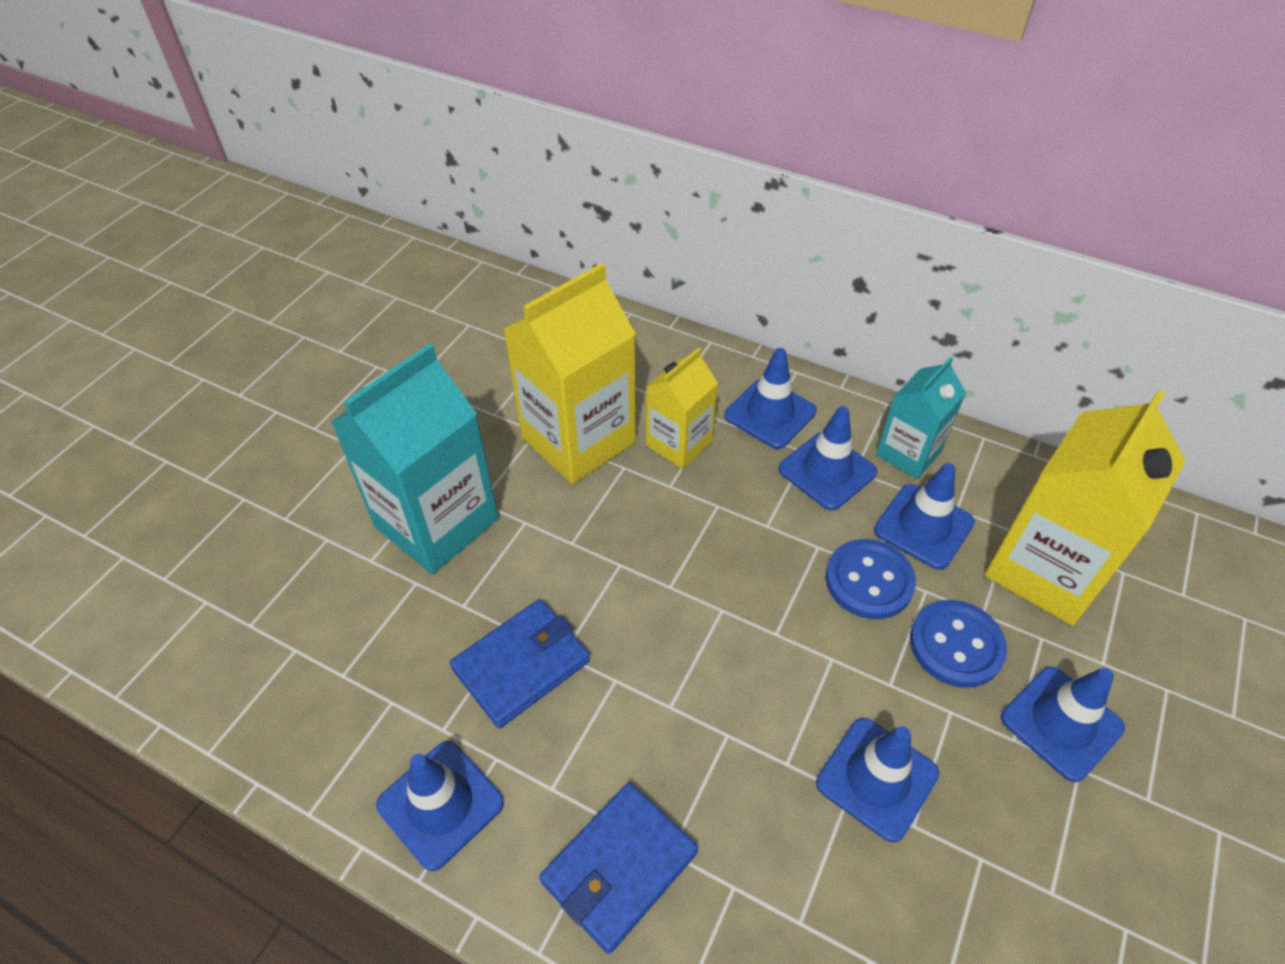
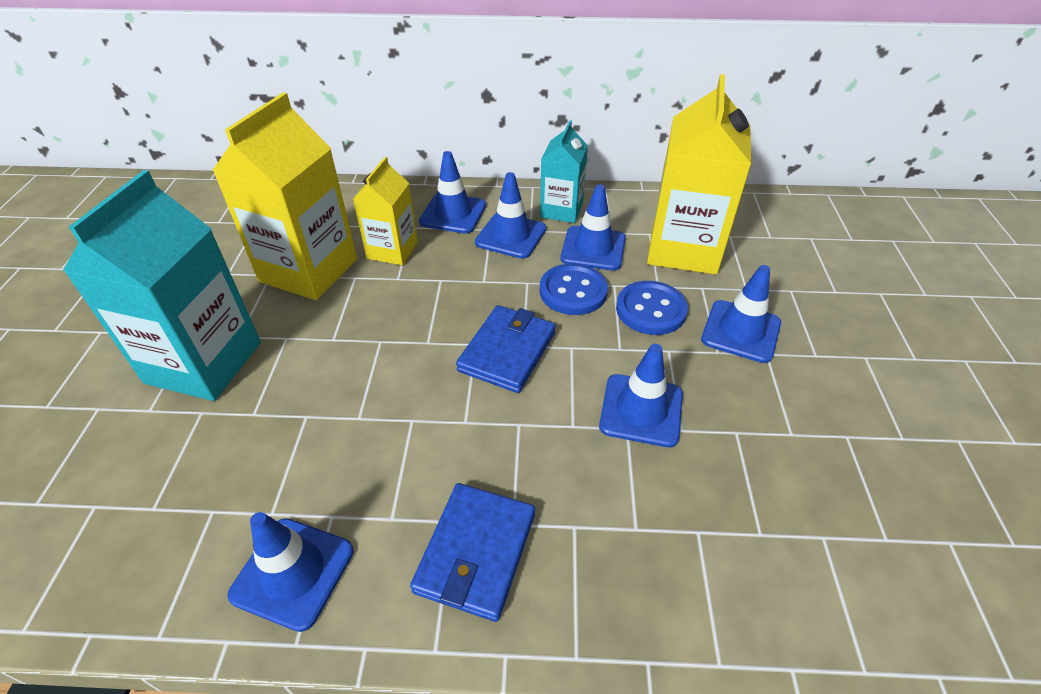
camera: 25 degrees left, 5 degrees down
blue wallet [450,599,590,728] -> blue wallet moved to [456,305,556,393]

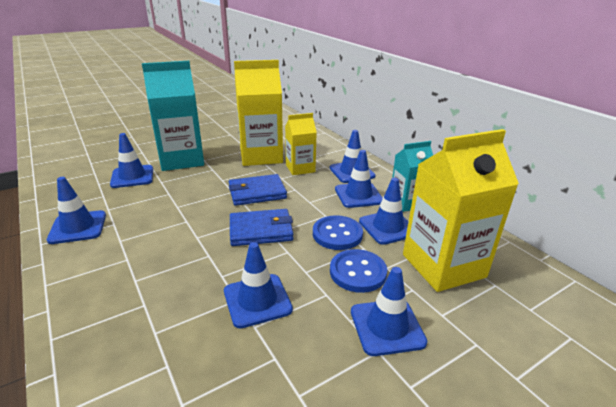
camera: 55 degrees right, 15 degrees down
blue wallet [410,483,535,622] -> blue wallet moved to [229,174,287,206]
none -> blue traffic cone [110,133,153,188]

